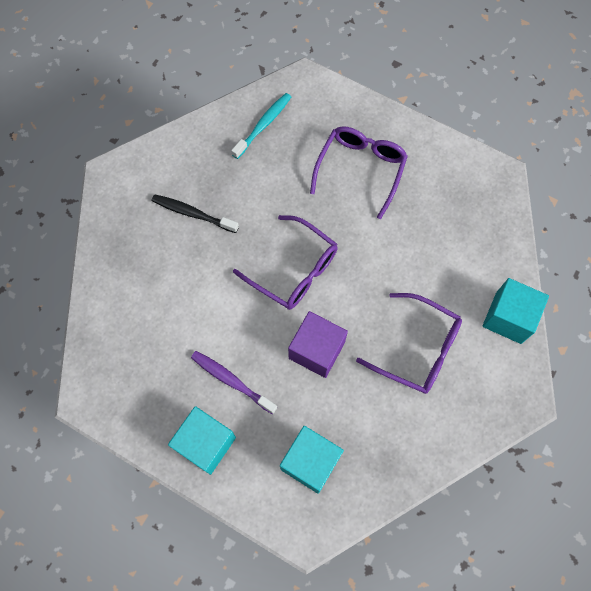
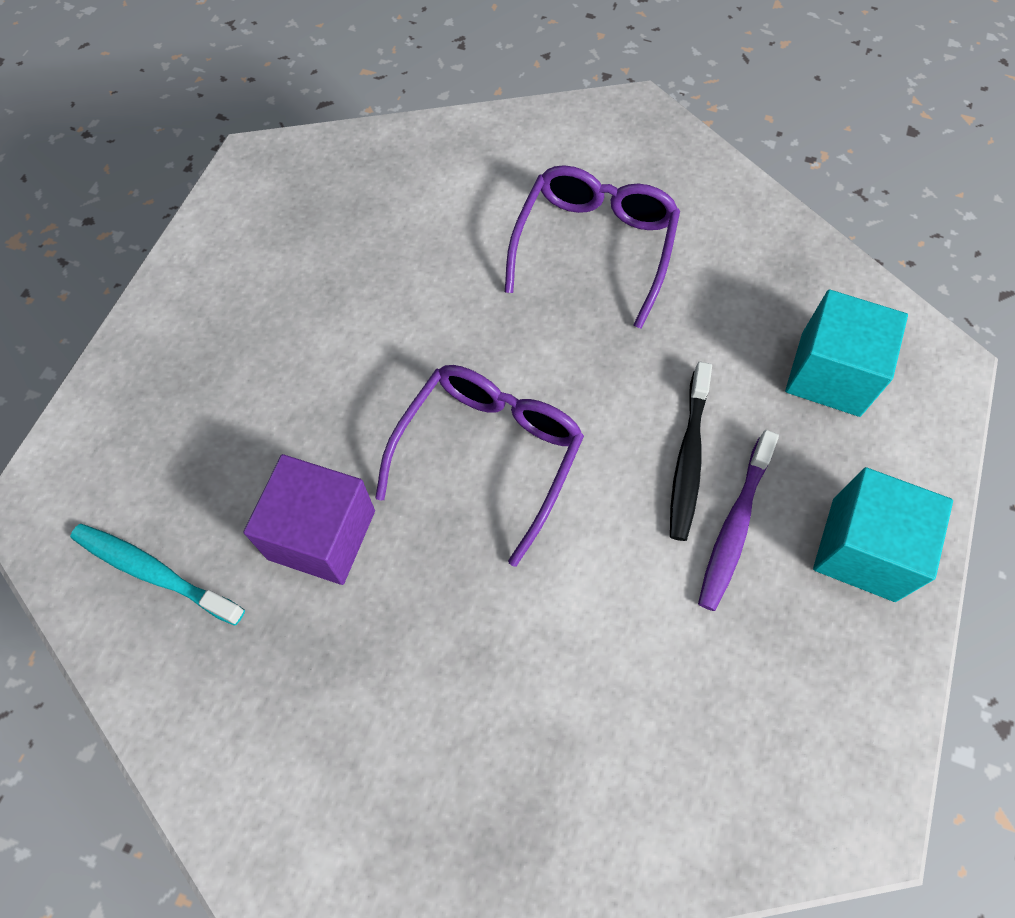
camera: 100 degrees left, 5 degrees down
black toothbrush [152,194,239,233] -> black toothbrush moved to [670,362,712,541]
purple cube [288,311,348,378] -> purple cube moved to [243,454,375,585]
purple glasses [310,126,408,219] -> none
turquoise cube [482,278,549,344] -> none

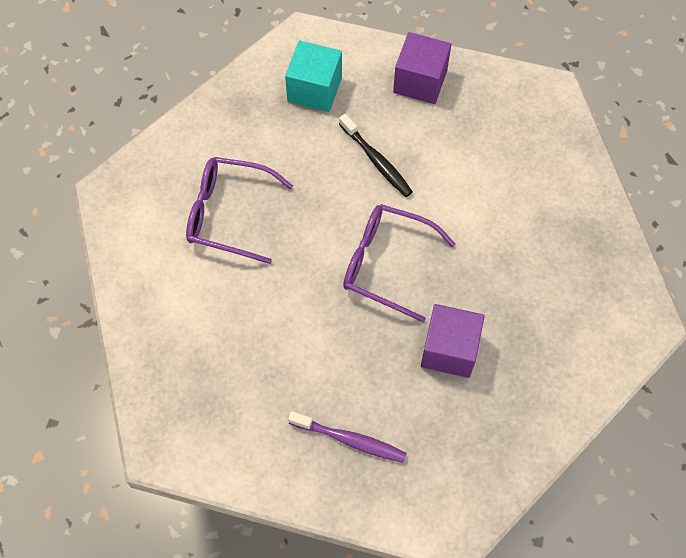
camera: 95 degrees left, 0 degrees up
turquoise toothbrush [70,524,245,626] -> none
black toothbrush [670,362,712,541] -> black toothbrush turned 45 degrees clockwise [339,114,413,197]
purple toothbrush [698,430,779,611] -> purple toothbrush moved to [288,411,407,463]
turquoise cube [813,467,953,602] -> purple cube [393,32,451,104]

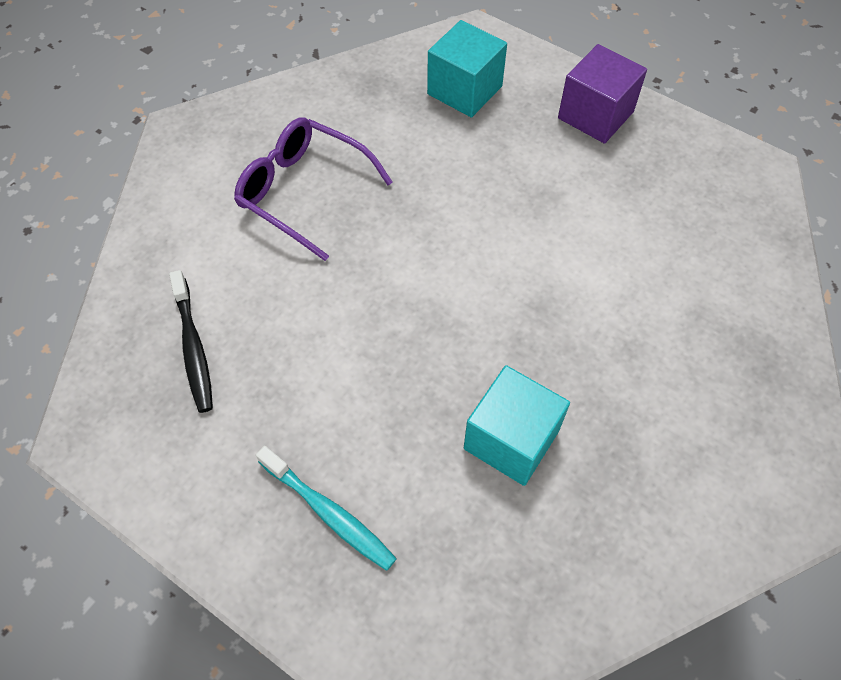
camera: 20 degrees right, 5 degrees down
purple toothbrush [288,411,407,463] -> turquoise toothbrush [256,446,397,571]
black toothbrush [339,114,413,197] -> black toothbrush moved to [169,270,213,413]
purple glasses [343,204,455,322] -> none
purple cube [421,304,485,378] -> turquoise cube [464,365,570,486]

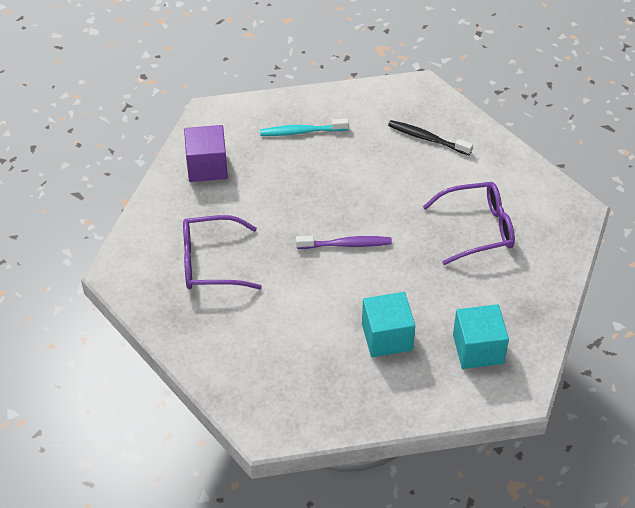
camera: 135 degrees right, 10 degrees down
turquoise cube [464,365,570,486] -> turquoise cube moved to [362,292,415,357]
purple cube [558,44,647,144] -> purple cube moved to [184,125,228,182]
none -> purple glasses [183,215,262,289]
none -> purple toothbrush [296,236,392,249]

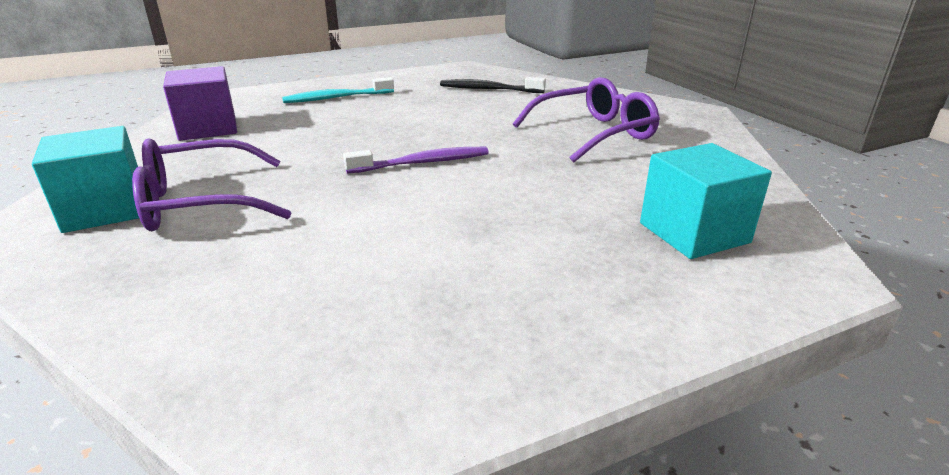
camera: 15 degrees left, 20 degrees down
turquoise cube [362,292,415,357] -> turquoise cube moved to [32,126,139,233]

